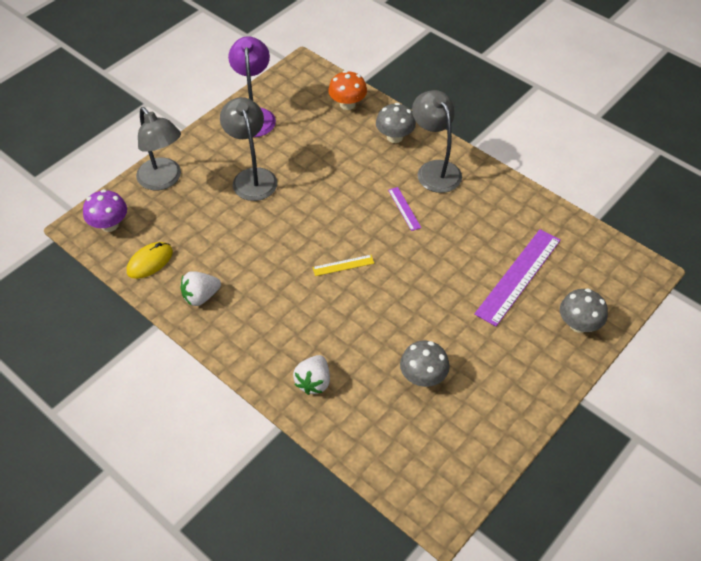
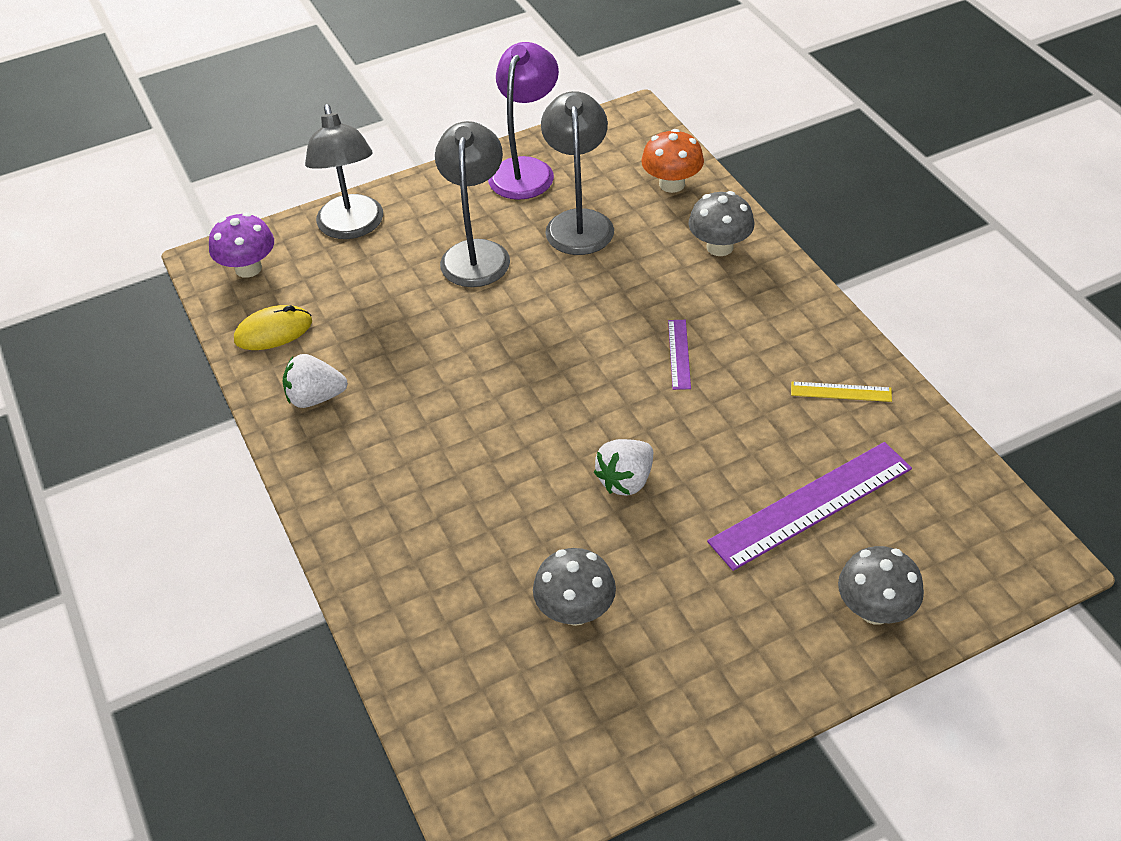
camera: 25 degrees right, 5 degrees down
white strawberry [293,355,330,395] -> white strawberry moved to [594,439,653,496]
yellow ruler [312,255,374,276] -> yellow ruler moved to [791,381,892,402]
grey lamp [412,90,462,193] -> grey lamp moved to [541,91,614,255]

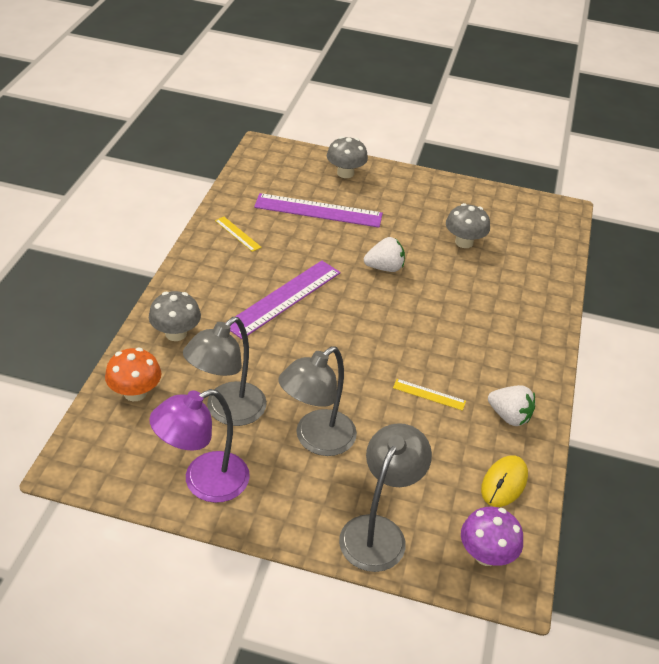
camera: 145 degrees left, 5 degrees down
yellow mouse [234,305,312,350] -> yellow mouse turned 75 degrees counterclockwise [481,455,528,507]
purple ruler [668,320,691,390] -> purple ruler [230,260,340,339], size x2.13
none -> yellow ruler [393,379,466,411]

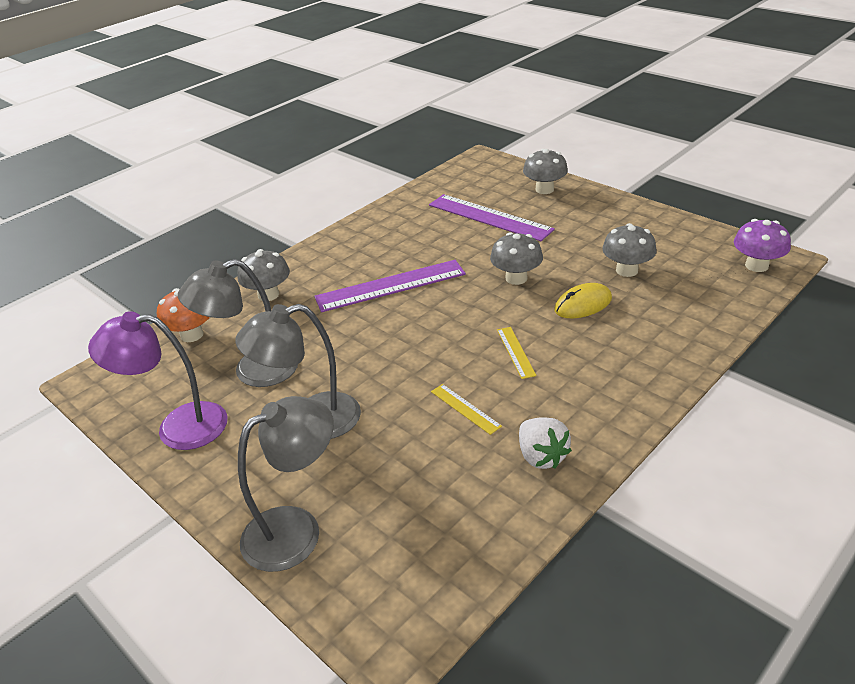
camera: 35 degrees right, 5 degrees down
yellow ruler [215,217,262,252] -> yellow ruler moved to [497,327,537,379]
white strawberry [364,237,405,272] -> grey mushroom [490,232,543,285]
purple mushroom [461,507,523,566] -> purple mushroom moved to [734,219,791,272]
yellow mouse [481,455,528,507] -> yellow mouse moved to [554,283,612,318]

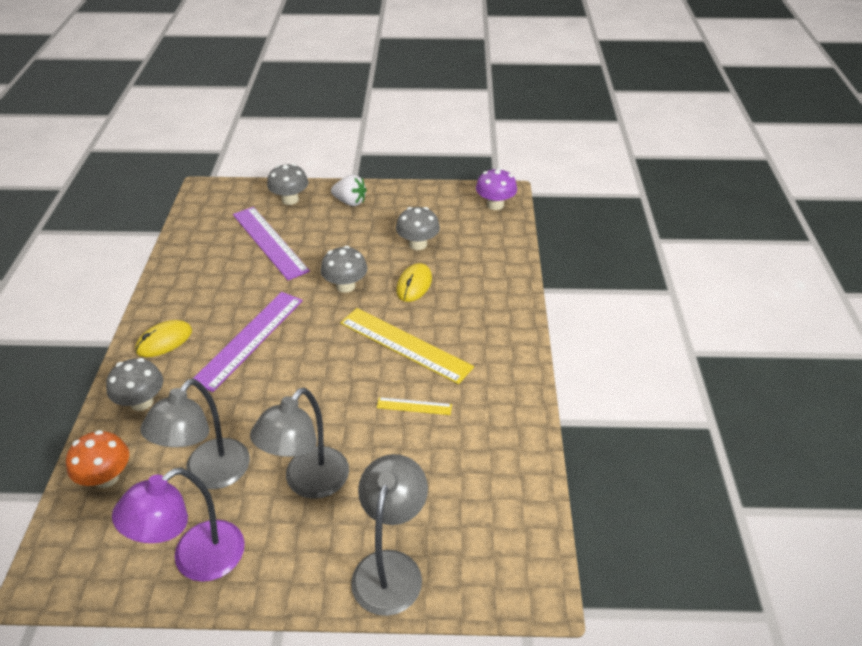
camera: 45 degrees left, 5 degrees up
purple ruler [429,194,555,241] -> purple ruler turned 60 degrees clockwise [233,207,310,280]
yellow ruler [497,327,537,379] -> yellow ruler [340,308,474,384], size x2.13
white strawberry [519,417,572,469] -> white strawberry moved to [331,175,367,206]
none -> yellow mouse [135,320,192,357]

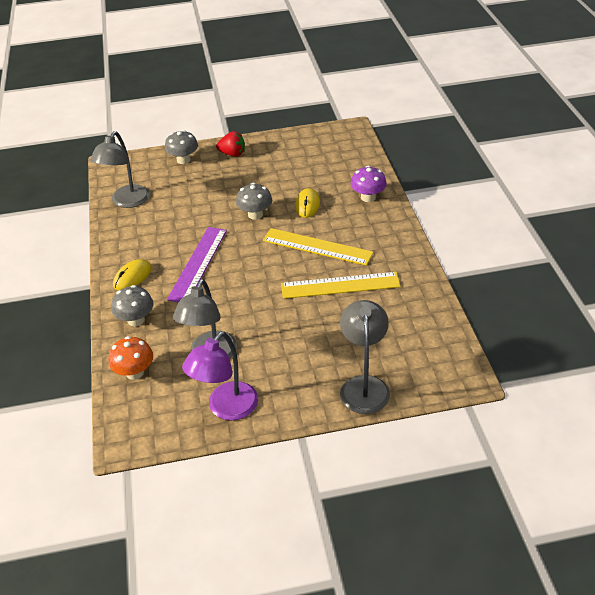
camera: 10 degrees left, 0 degrees up
purple ruler [233,207,310,280] -> none
grey lamp [250,388,349,499] -> grey lamp moved to [90,131,150,208]
white strawberry [331,175,367,206] -> red strawberry [216,131,245,157]
yellow ruler [377,397,452,415] -> yellow ruler [281,272,401,299], size x2.13
grey mushroom [396,207,440,250] -> none
purple mushroom [476,168,517,210] -> purple mushroom moved to [351,166,387,202]

